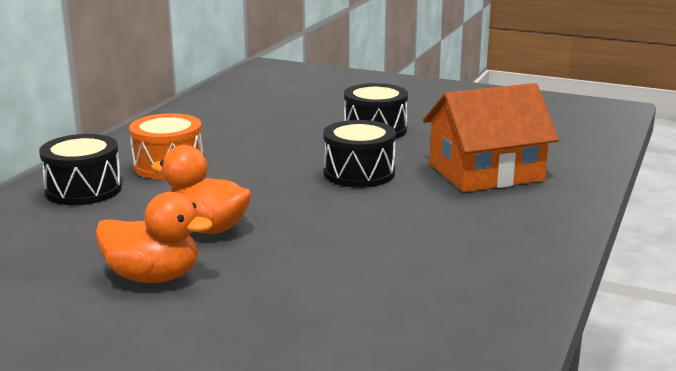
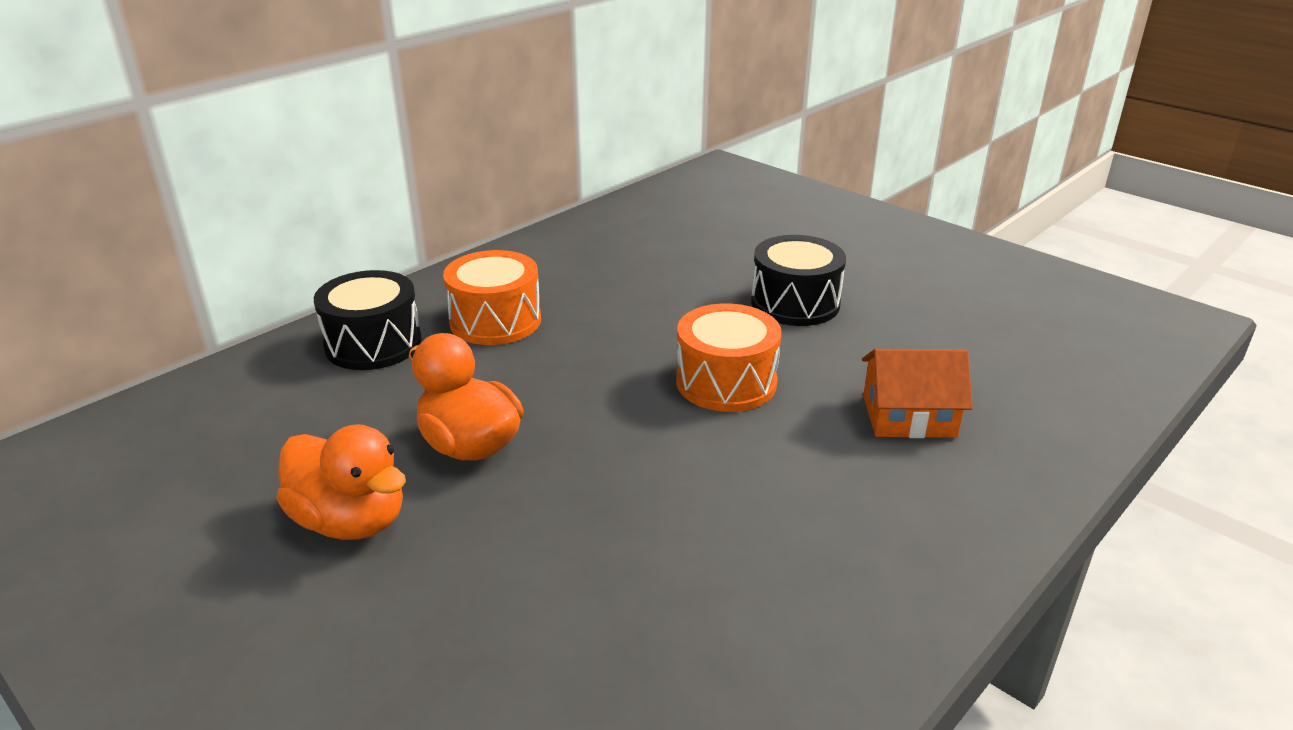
camera: 20 degrees right, 10 degrees up
black drum [323,120,396,188] -> orange drum [676,303,782,412]
orange house [423,83,559,192] -> orange house [862,349,973,438], size x0.60

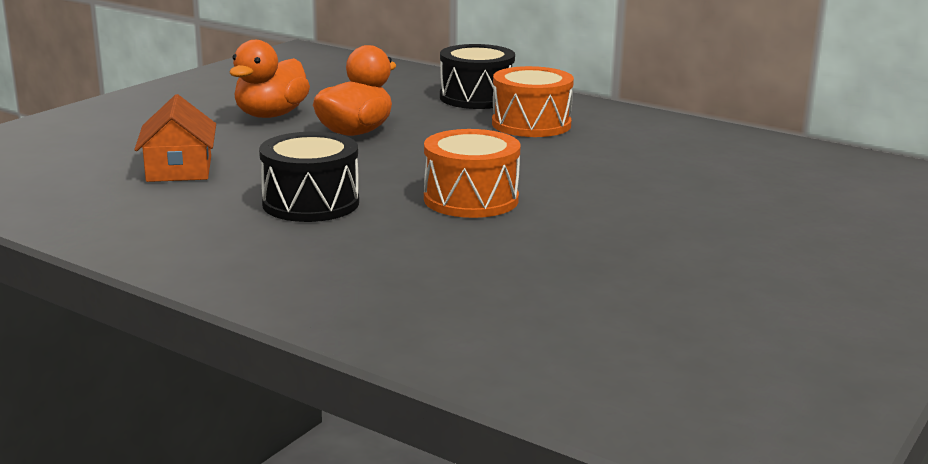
camera: 80 degrees right, 10 degrees down
black drum [751,235,846,326] -> black drum moved to [259,132,359,222]
orange house [862,349,973,438] -> orange house moved to [134,94,216,182]

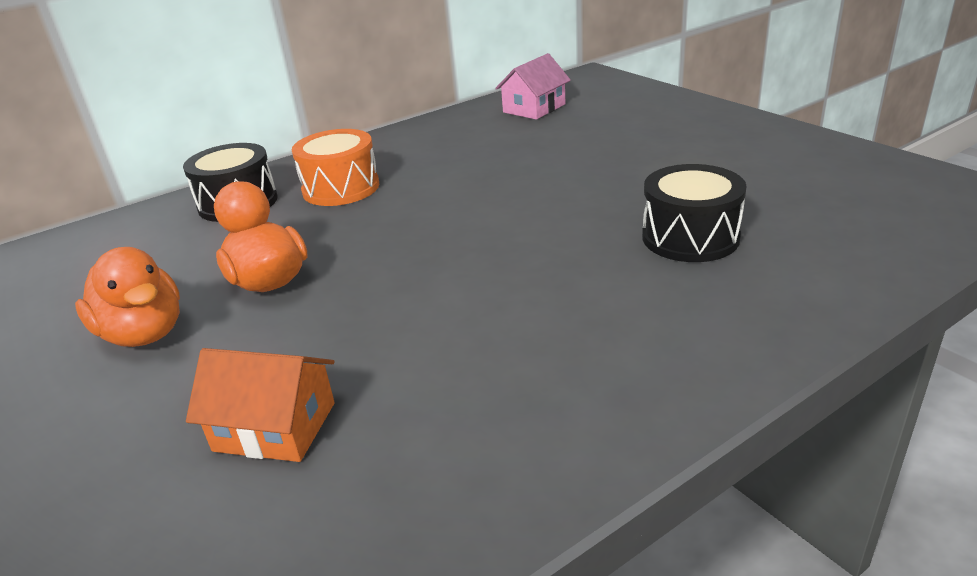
camera: 65 degrees left, 10 degrees up
black drum [259,132,359,222] -> black drum moved to [642,164,747,262]
orange drum [424,129,520,218] -> none
none -> pink house [495,53,571,120]

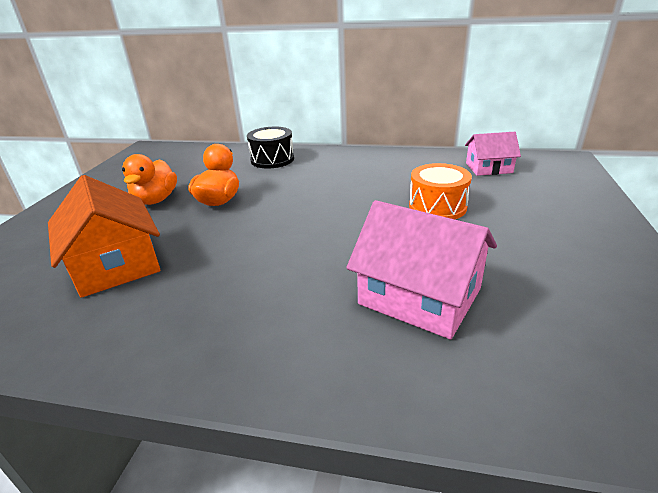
camera: 45 degrees right, 0 degrees up
orange house [186,348,335,462] -> orange house [48,175,161,298], size x1.65
orange drum [292,129,379,206] -> orange drum moved to [409,163,472,219]
black drum [642,164,747,262] -> pink house [346,200,497,339]

